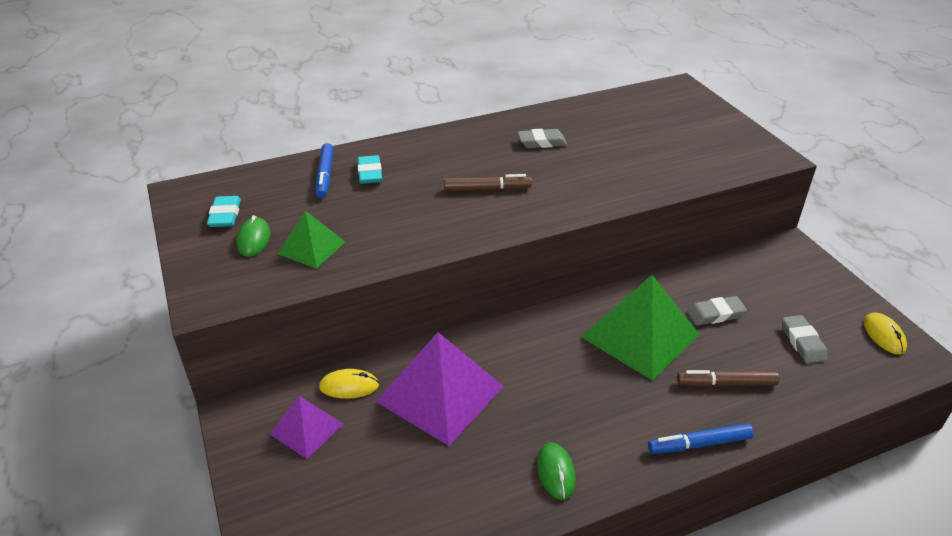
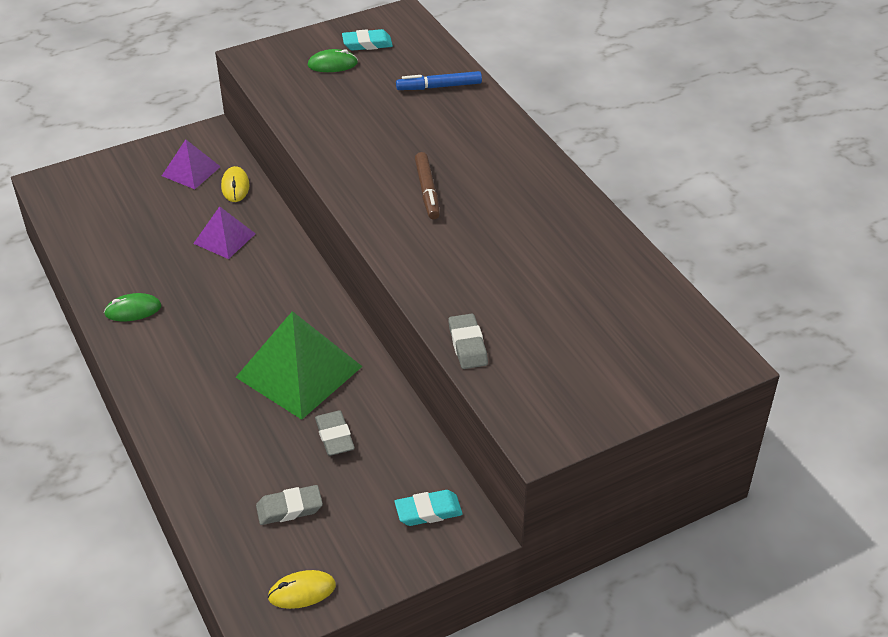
camera: 85 degrees right, 5 degrees up
green pyramid [278,211,345,269] -> none
turquoise eraser [358,155,382,184] -> turquoise eraser moved to [395,490,463,526]
purple pyramid [376,332,504,446] -> purple pyramid [193,206,256,259], size x0.55
grey eraser [518,129,567,148] -> grey eraser moved to [448,314,488,369]
blue marker [648,423,754,454] -> none
brown marker [677,370,779,387] -> none

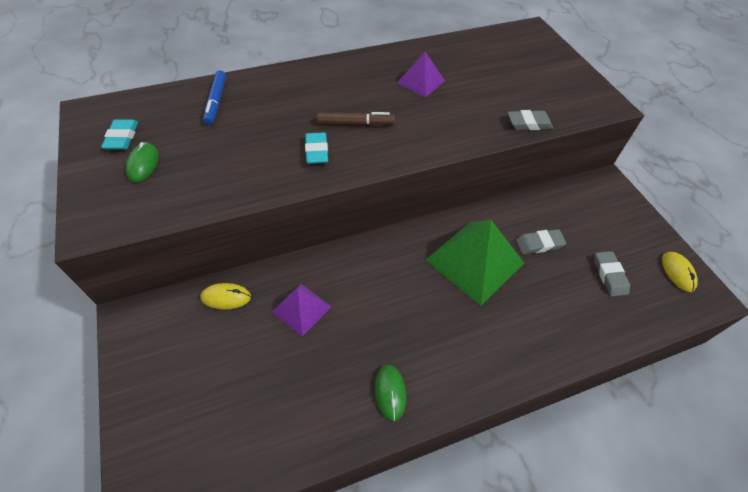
camera: 85 degrees left, 10 degrees up
purple pyramid [162,139,221,189] -> purple pyramid moved to [397,52,445,97]
turquoise eraser [395,490,463,526] -> turquoise eraser moved to [305,132,328,164]

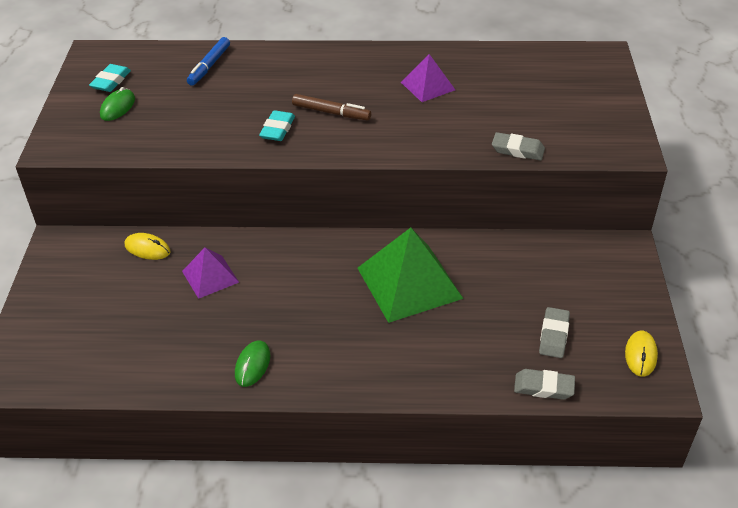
camera: 25 degrees right, 10 degrees down
grey eraser [516,229,567,254] -> grey eraser moved to [514,369,575,400]

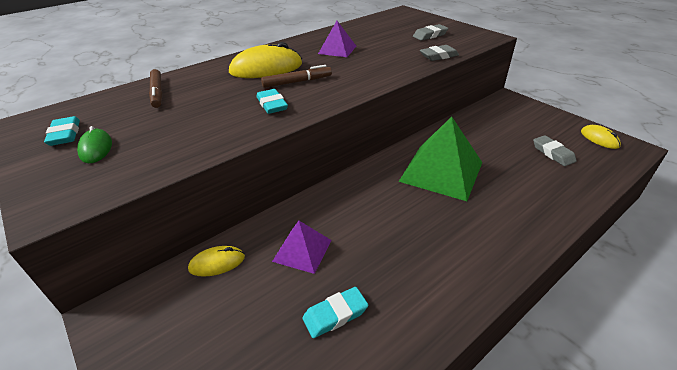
camera: 40 degrees left, 5 degrees down
blue marker [187,37,230,86] -> brown marker [149,69,163,108]
green mouse [235,340,270,387] -> none
grey eraser [514,369,575,400] -> grey eraser moved to [413,24,448,41]
none -> yellow mouse [229,42,302,78]
none -> turquoise eraser [302,287,368,338]

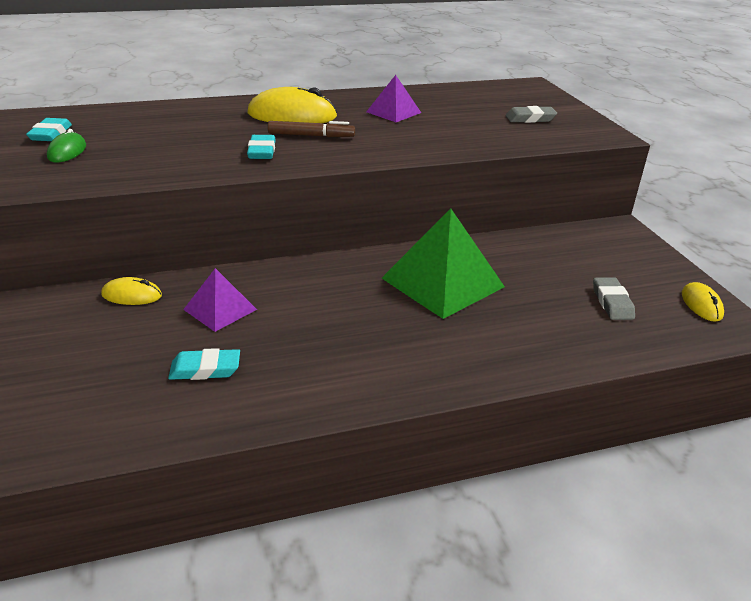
camera: 20 degrees right, 5 degrees down
brown marker [149,69,163,108] -> none
grey eraser [420,45,459,61] -> none

